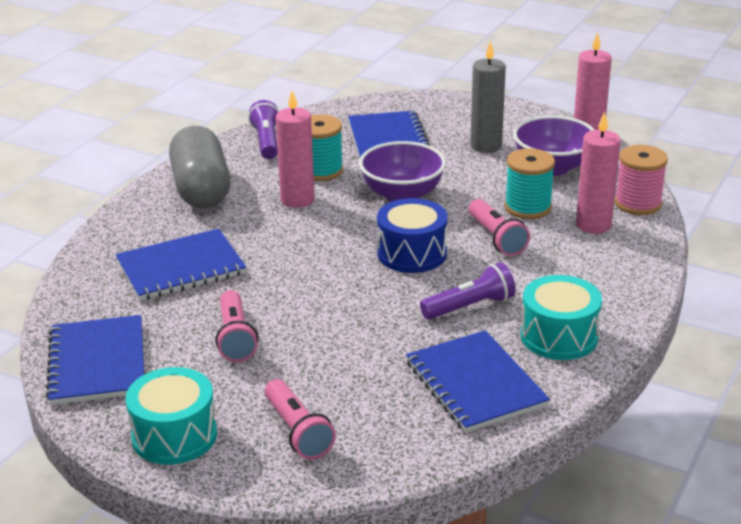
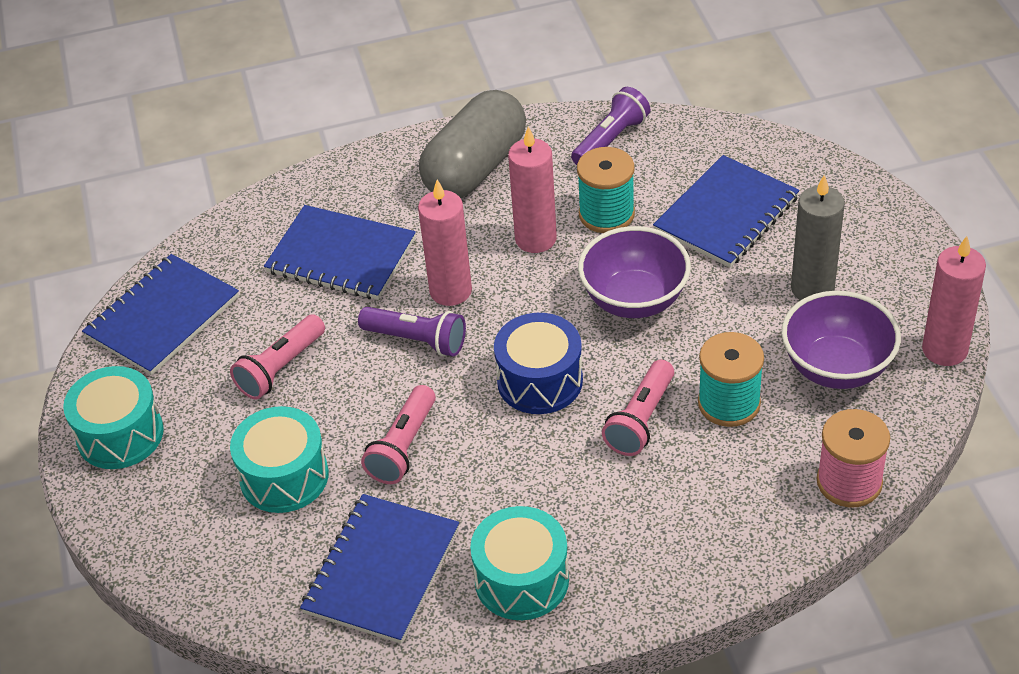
camera: 50 degrees right, 15 degrees up
pink flashlight [265,379,336,459] -> pink flashlight moved to [361,385,436,484]
purple flashlight [420,262,516,320] -> purple flashlight moved to [358,307,466,356]
pink candle [576,112,620,234] -> pink candle moved to [418,180,472,306]
none -> turquoise drum [230,406,329,513]

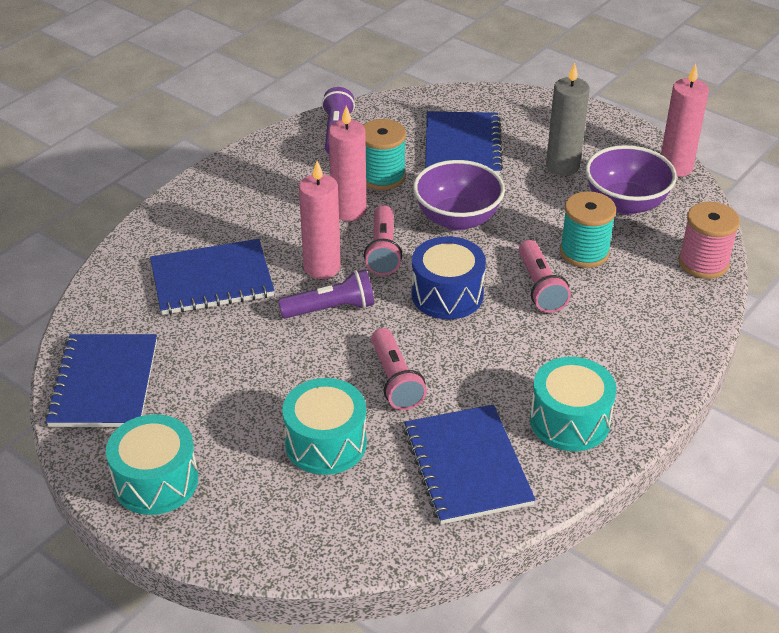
camera: 40 degrees left, 5 degrees down
pink flashlight [230,314,325,400] -> pink flashlight moved to [364,205,402,275]
grey capsule [419,90,526,198] -> none

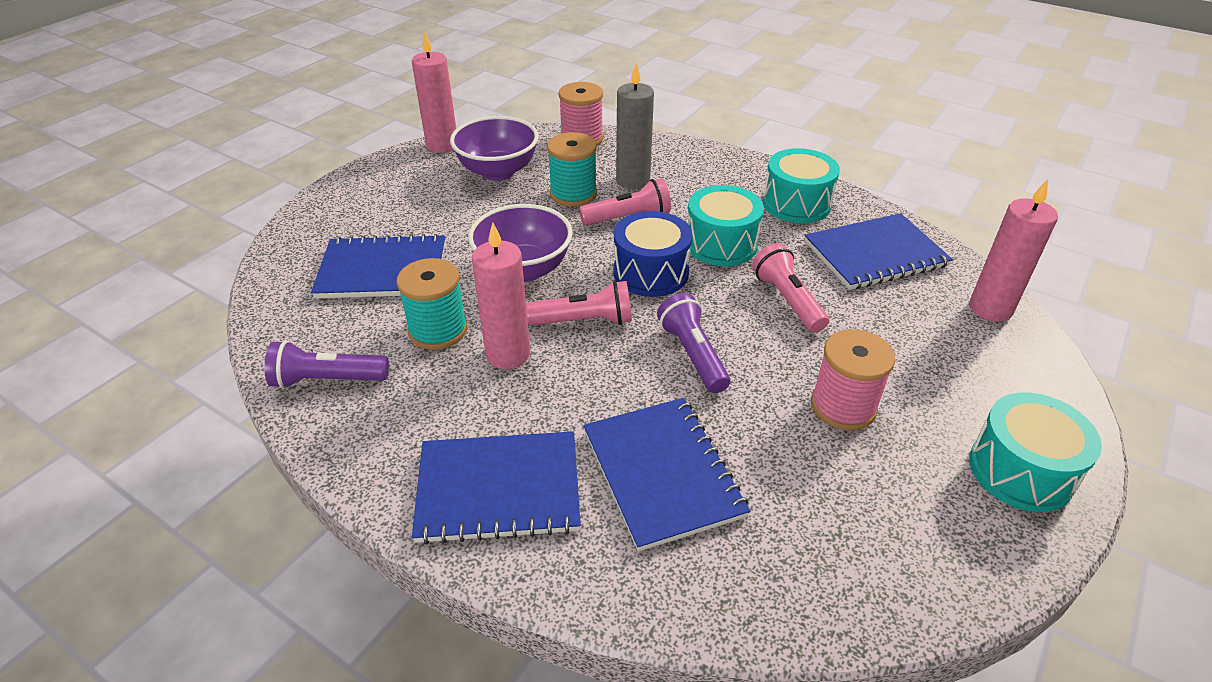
camera: 95 degrees left, 0 degrees up
blue notebook [45,334,157,427] -> blue notebook moved to [412,431,581,545]
turquoise drum [282,378,367,475] -> turquoise drum moved to [688,185,764,266]
pink candle [299,161,341,279] -> pink candle moved to [969,179,1058,322]
pink flashlight [371,328,427,410] -> pink flashlight turned 90 degrees counterclockwise [752,243,829,333]
grey candle [546,63,590,176] -> grey candle moved to [616,63,654,189]
none -> pink spool [811,329,895,430]

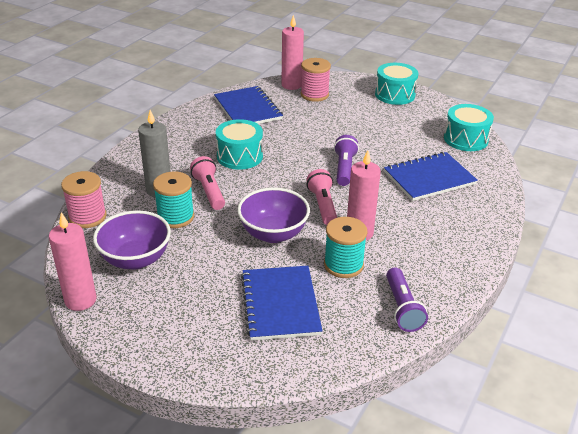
camera: 95 degrees left, 5 degrees down
blue notebook [412,431,581,545] -> none
blue drum [613,211,692,297] -> none
purple flashlight [657,293,730,393] -> purple flashlight turned 120 degrees clockwise [334,135,359,186]
pink flashlight [752,243,829,333] -> none
turquoise drum [763,148,840,223] -> turquoise drum moved to [444,104,494,151]
pink spool [811,329,895,430] -> pink spool moved to [300,58,331,102]

